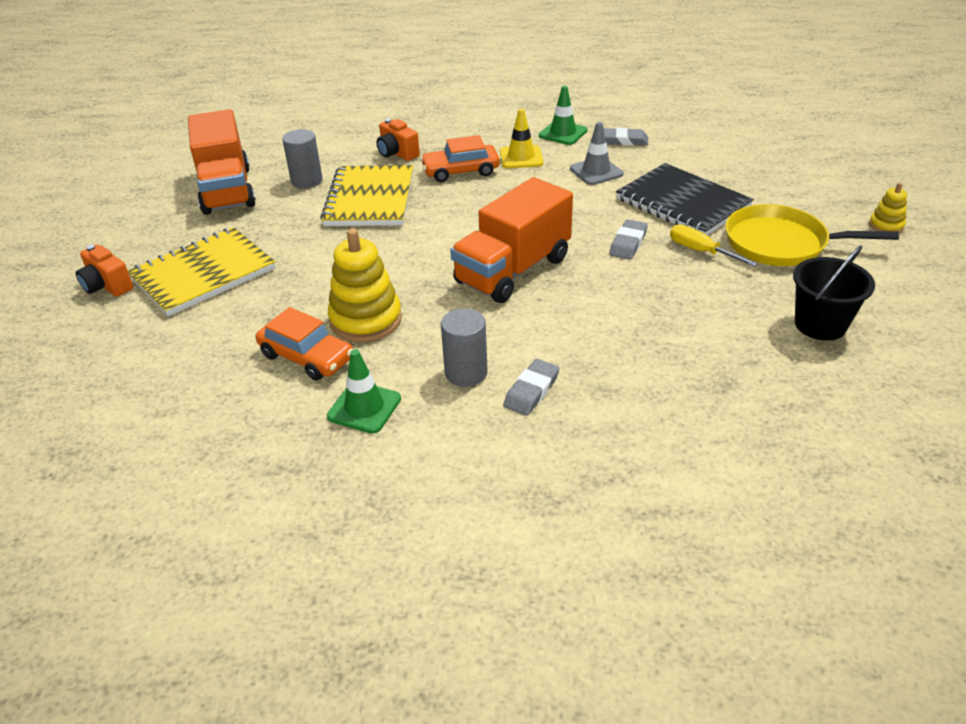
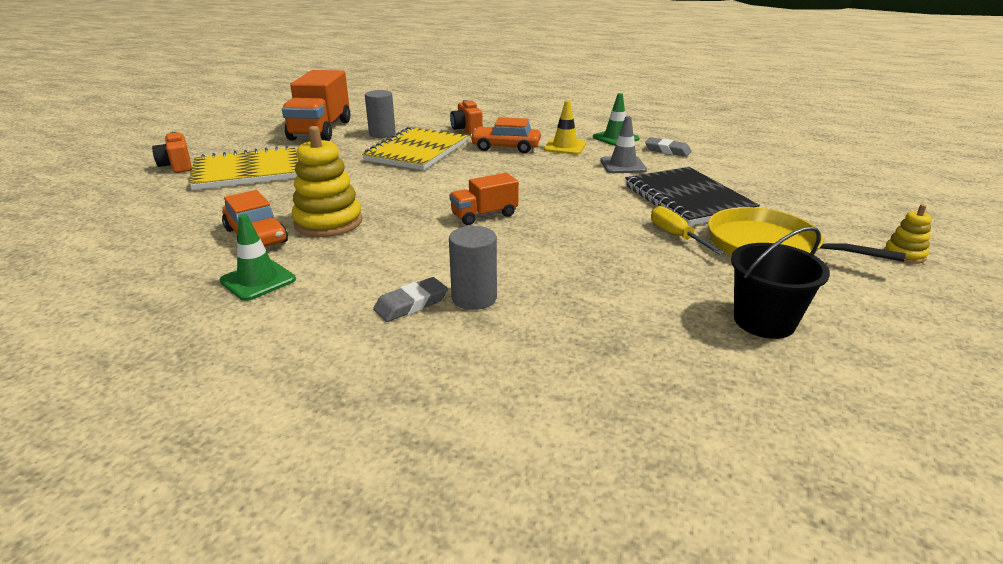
camera: 20 degrees right, 10 degrees down
grey cylinder [441,308,488,387] -> grey cylinder moved to [449,226,497,310]
orange truck [450,177,573,303] -> orange truck [449,173,519,225], size x0.53
grey eraser [609,219,648,260] -> none

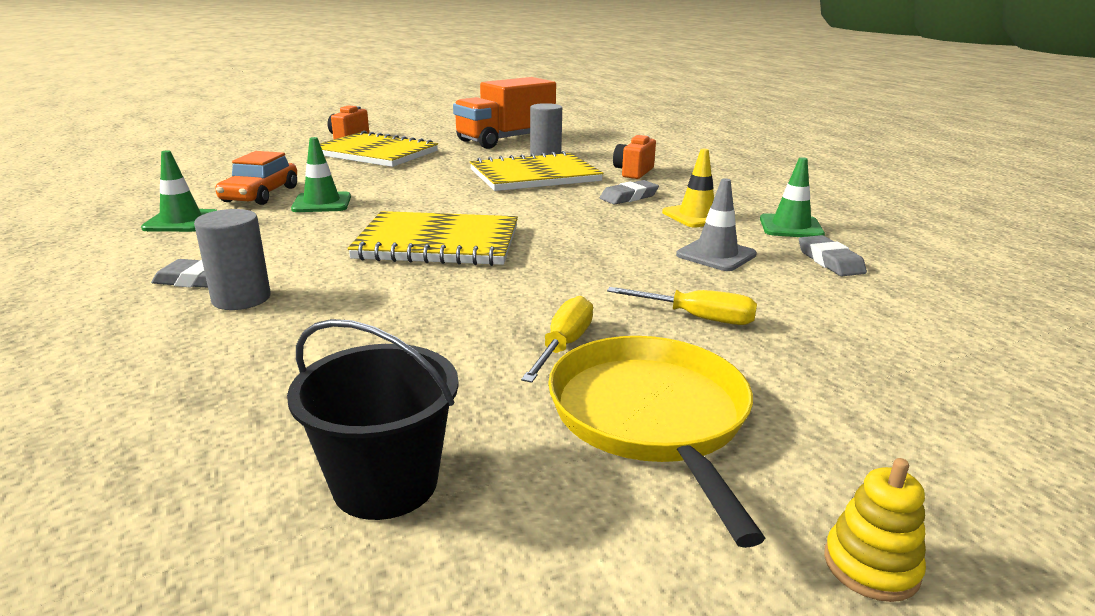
camera: 45 degrees right, 5 degrees down
yellow stacking toy [292,126,363,237] -> green traffic cone [291,137,351,212]
orange truck [449,173,519,225] -> yellow notebook [347,211,518,266]
orange car [470,117,541,153] -> grey eraser [600,180,659,205]
black notebook [625,167,760,226] -> yellow screwdriver [607,287,757,325]

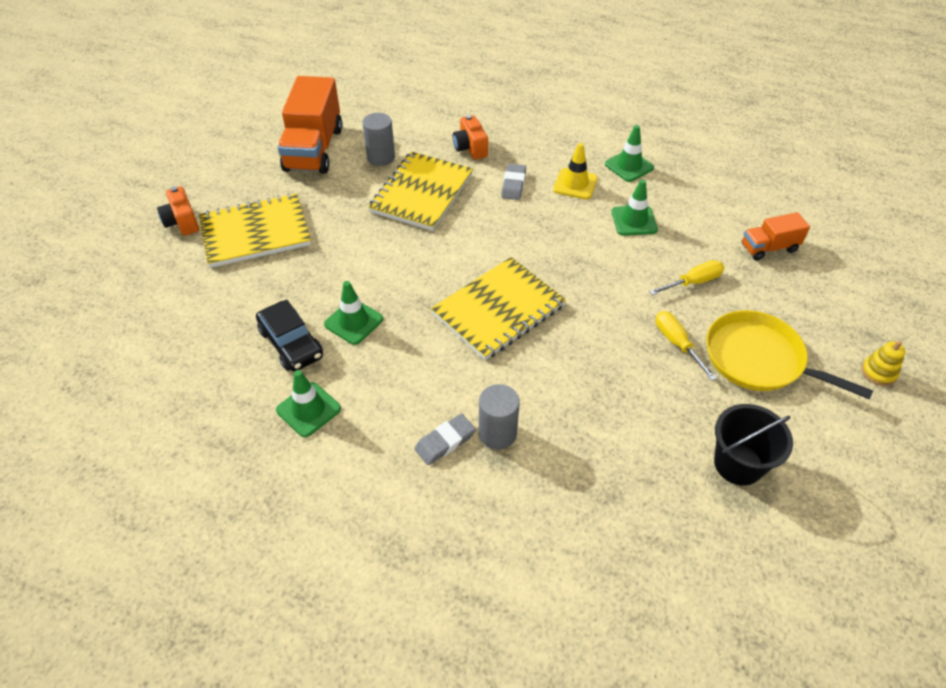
camera: 45 degrees left, 25 degrees up
orange car [215,151,297,205] -> black car [256,300,323,372]
grey traffic cone [676,178,757,271] -> green traffic cone [612,179,658,236]
grey eraser [799,235,867,276] -> none
none -> orange truck [742,212,810,261]

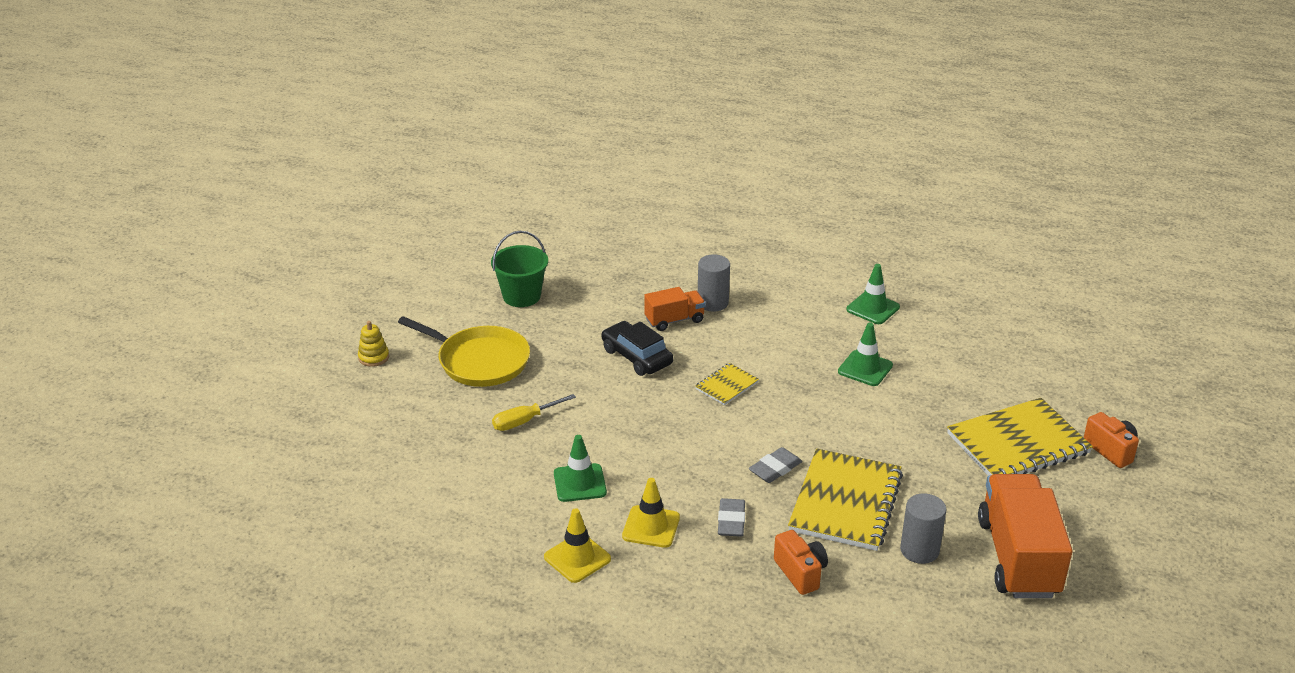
camera: 175 degrees right, 15 degrees down
black car [256,300,323,372] -> black car moved to [602,321,673,376]
grey eraser [414,414,476,465] -> grey eraser moved to [749,447,802,483]
yellow notebook [431,257,566,360] -> yellow notebook [695,363,759,405], size x0.48
green traffic cone [605,125,654,182] -> yellow traffic cone [544,508,611,583]
yellow screwdriver [656,311,717,381] -> none
black bucket [714,404,793,486] -> green bucket [491,231,548,307]
orange truck [742,212,810,261] -> orange truck moved to [644,287,705,331]

